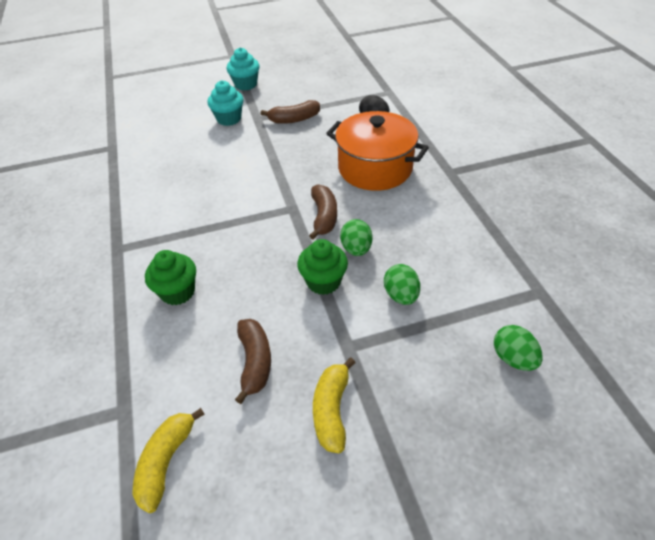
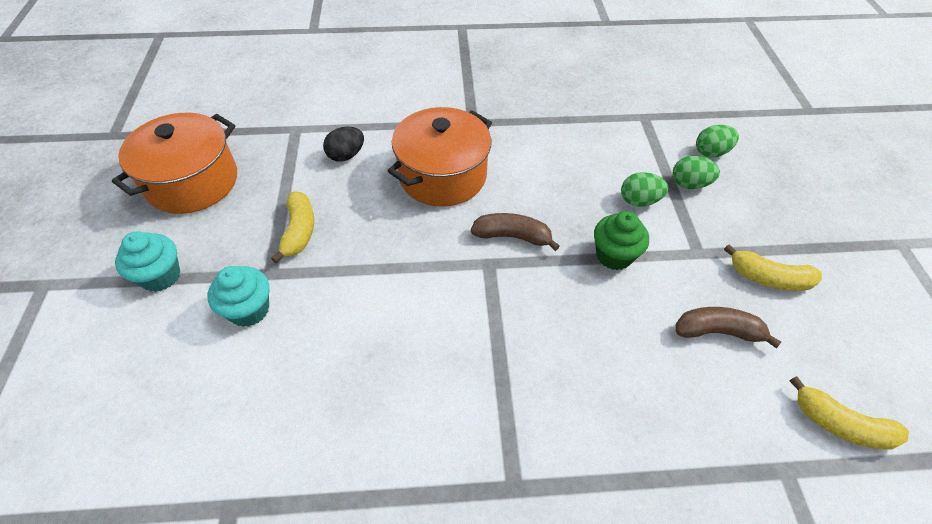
camera: 80 degrees left, 5 degrees up
green cupcake [145,250,196,305] -> none
brown banana [260,100,320,124] -> yellow banana [271,191,314,263]
green egg [340,219,372,256] -> green egg moved to [673,156,720,189]
none -> orange pot [112,113,237,214]

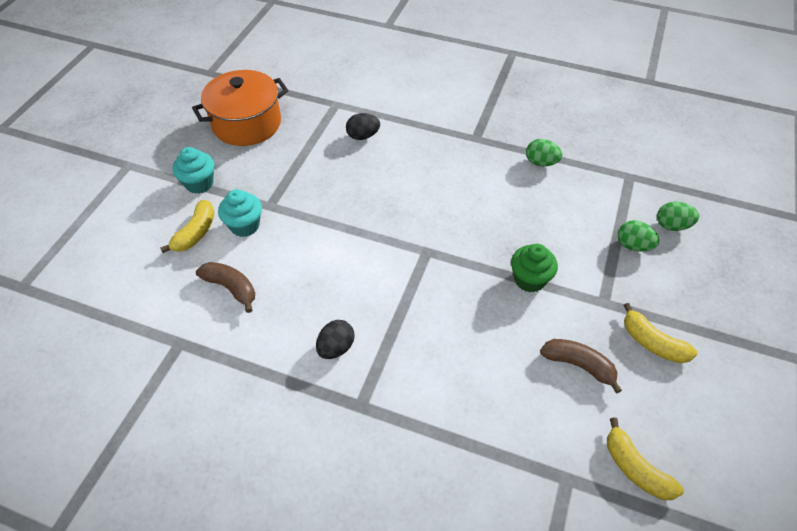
camera: 25 degrees right, 0 degrees up
yellow banana [271,191,314,263] -> yellow banana moved to [160,200,214,253]
orange pot [388,107,492,207] -> none
brown banana [471,213,560,251] -> brown banana moved to [196,262,255,313]
green egg [621,172,668,207] -> green egg moved to [526,139,562,166]
none -> black egg [316,320,355,359]

